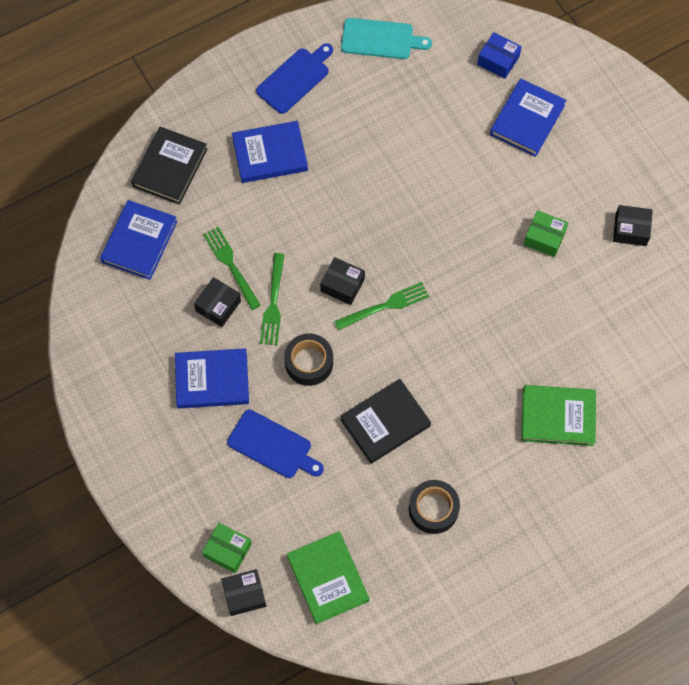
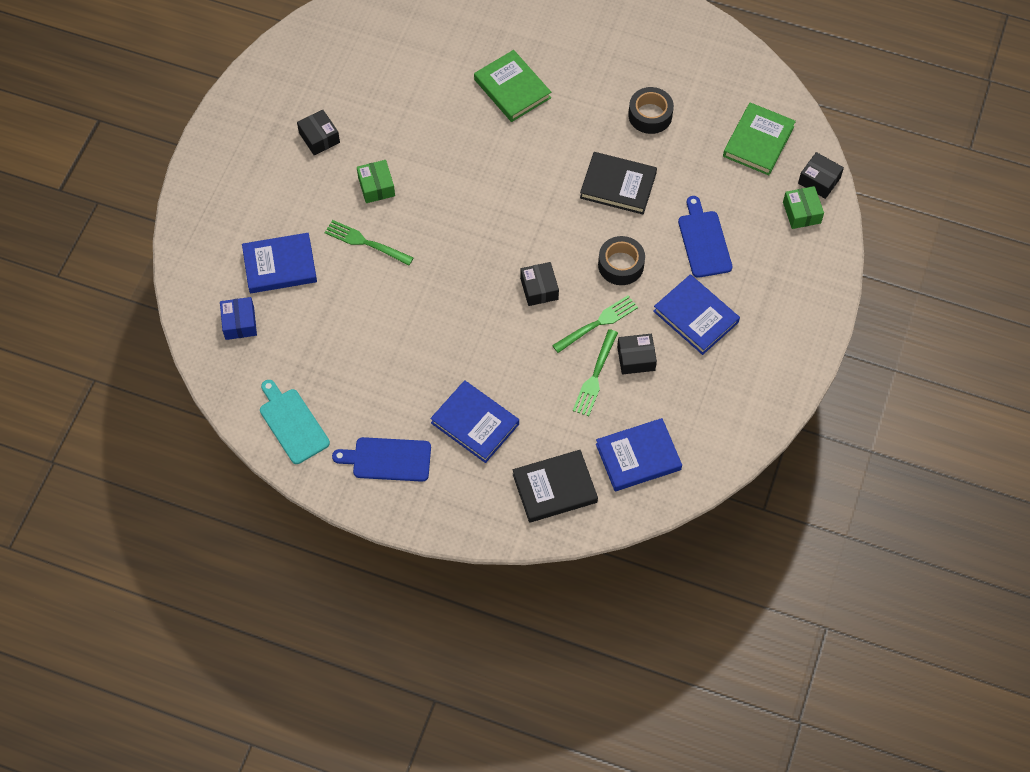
camera: 130 degrees left, 5 degrees down
green fork [334,282,429,330] -> green fork moved to [325,220,414,265]

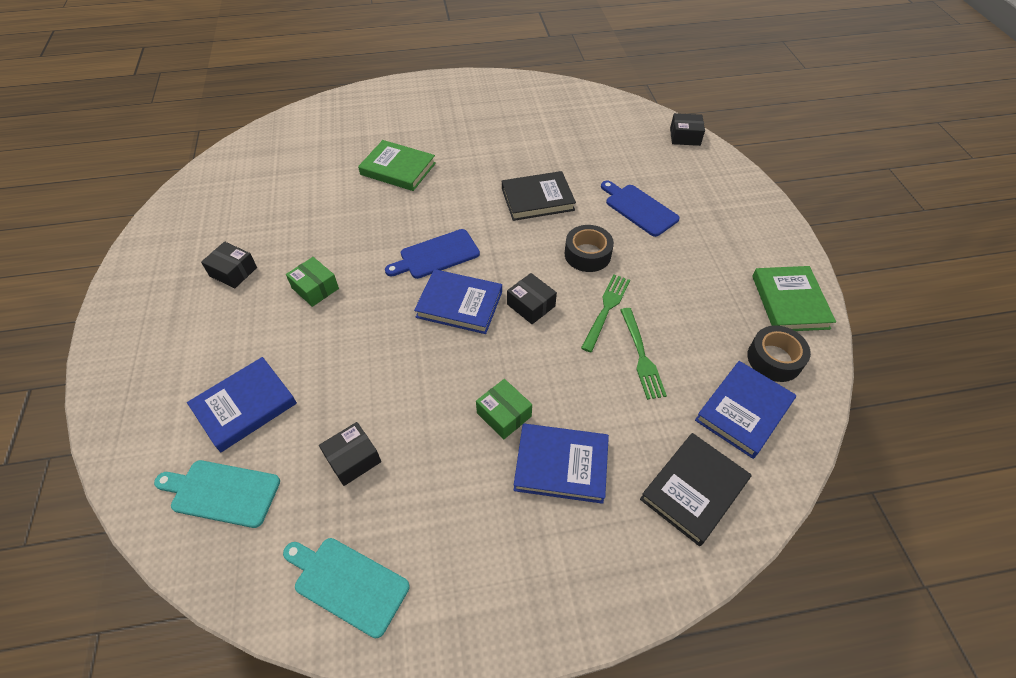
camera: 30 degrees left, 10 degrees down
blue box [220,297,257,340] -> turquoise cutting board [154,460,280,528]
green fork [325,220,414,265] -> none
blue cutting board [332,437,431,482] -> blue cutting board moved to [385,229,480,279]
black box [617,334,657,375] -> black box moved to [319,422,381,486]
black tape [628,87,674,134] -> black tape moved to [747,325,811,382]
blue book [653,274,740,355] -> blue book moved to [414,269,502,334]
green book [723,102,796,175] -> green book moved to [752,266,836,331]
green box [783,186,824,229] -> green box moved to [476,379,532,440]

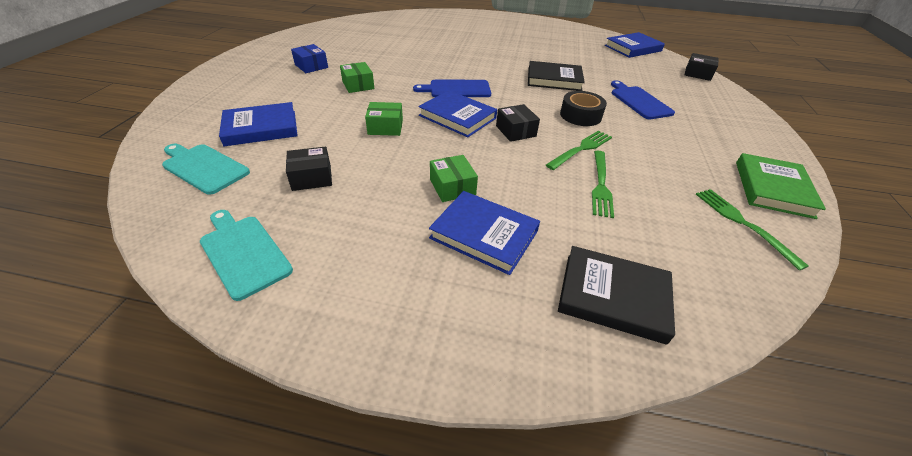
camera: 20 degrees right, 10 degrees down
black box [201,241,257,288] -> blue box [291,44,328,73]
green book [358,140,436,191] -> none
black book [640,433,751,546] -> black book turned 45 degrees clockwise [558,246,675,345]
blue book [695,361,796,459] -> blue book moved to [605,32,665,58]
black tape [747,325,811,382] -> green fork [696,189,809,270]
none -> green box [365,102,403,136]

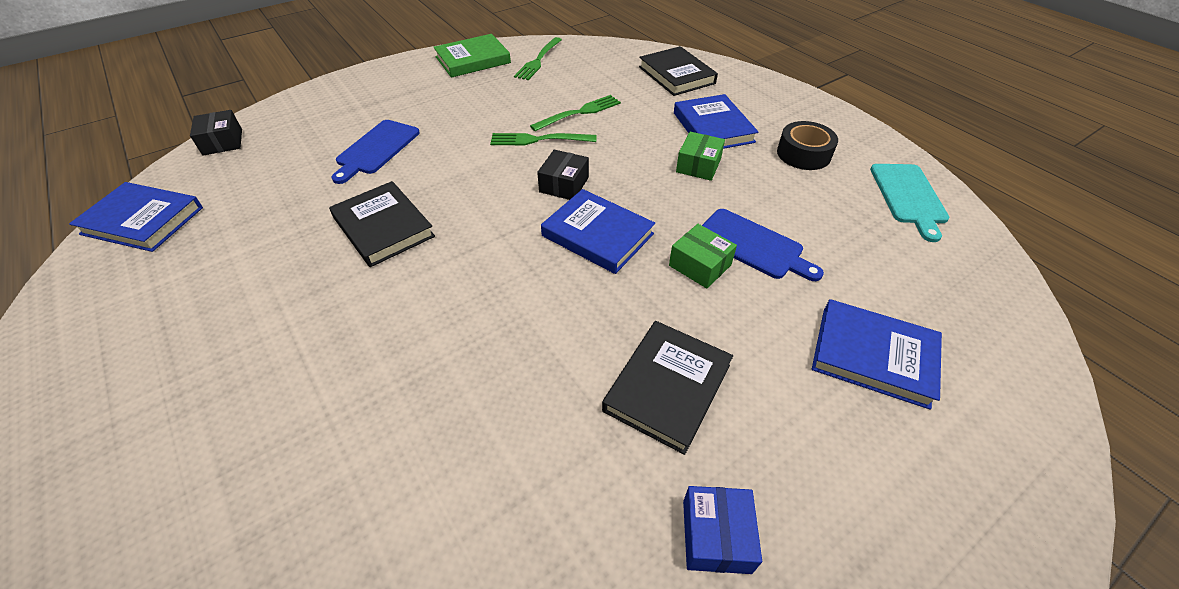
camera: 135 degrees left, 5 degrees up
turquoise cutting board [162,144,250,195] -> none
black box [286,147,332,191] -> none
green box [340,62,375,93] -> black book [602,321,733,455]
blue cutting board [413,80,491,97] -> blue cutting board moved to [702,209,824,281]
blue book [418,90,497,137] -> blue book turned 45 degrees counterclockwise [541,189,655,274]
black tape [560,91,607,126] -> black tape moved to [777,121,838,170]

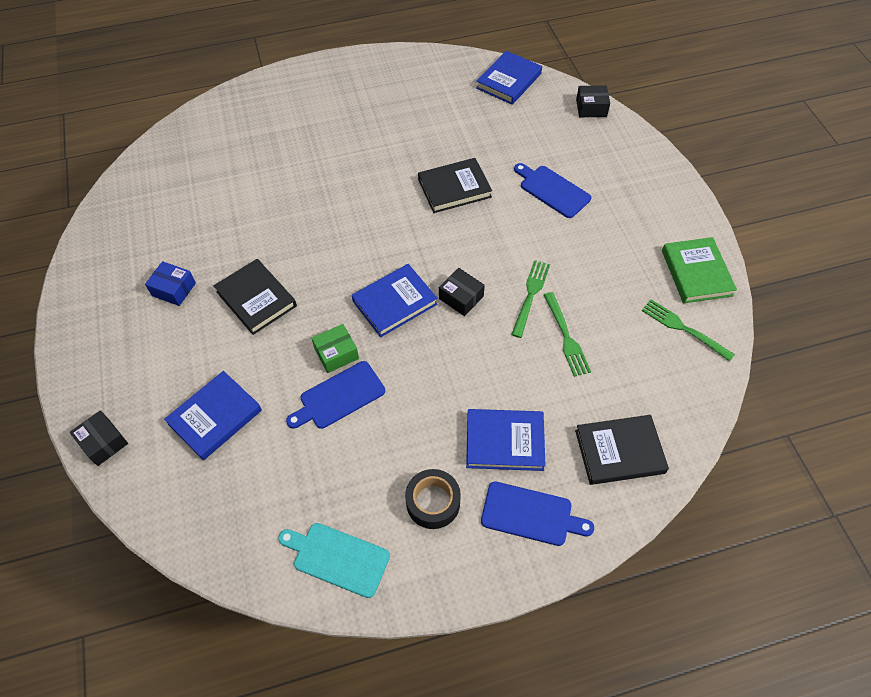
camera: 110 degrees right, 10 degrees up
green box [676,132,725,181] -> none
none -> black box [70,410,128,466]
none -> blue cutting board [481,481,594,546]

